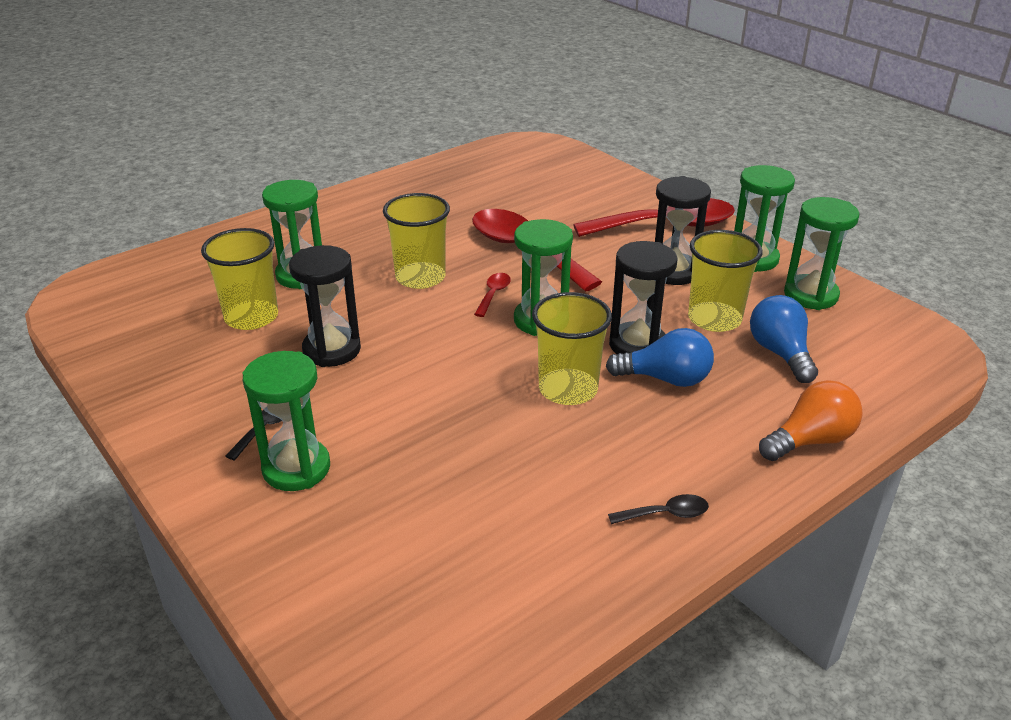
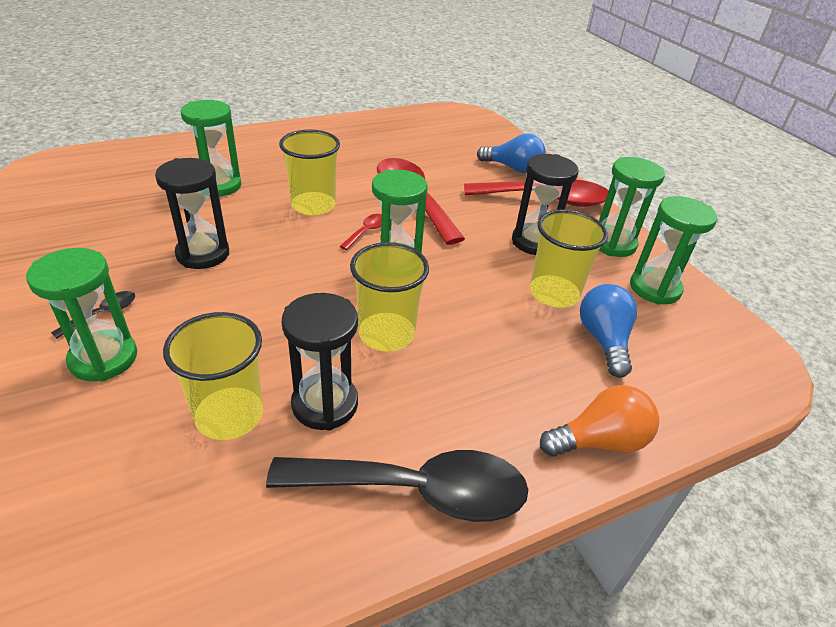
camera: 10 degrees right, 5 degrees up
yellow cup [201,228,278,330] -> yellow cup moved to [163,312,263,440]
blue light bulb [606,328,714,387] -> blue light bulb moved to [477,134,546,173]
black spoon [608,494,709,524] -> black spoon [266,450,528,522], size x2.43
black hourglass [609,241,677,354] -> black hourglass moved to [282,293,358,431]

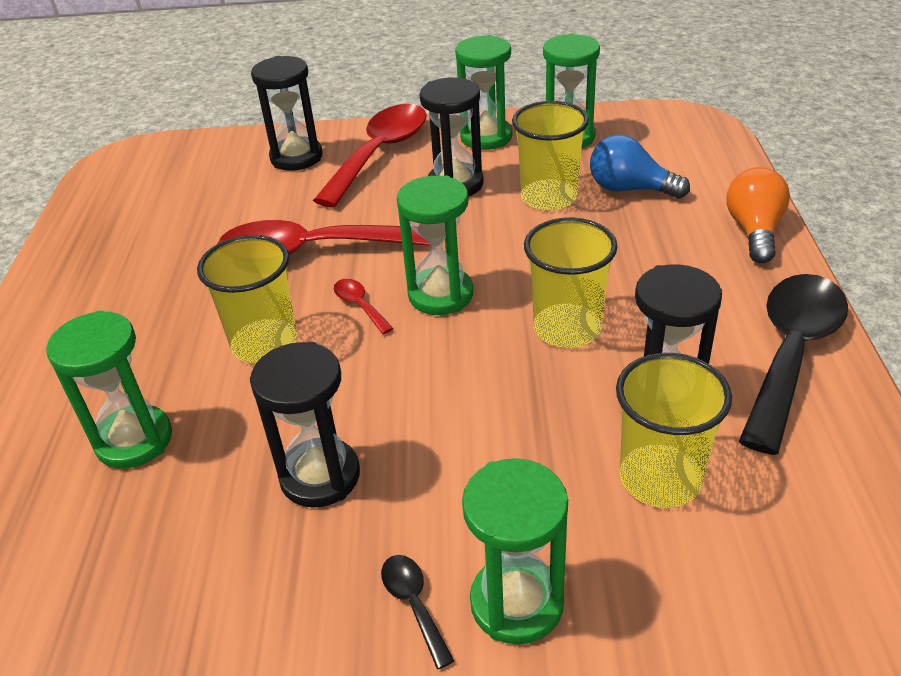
camera: 60 degrees left, 0 degrees up
blue light bulb [477,134,546,173] -> black hourglass [251,56,322,171]

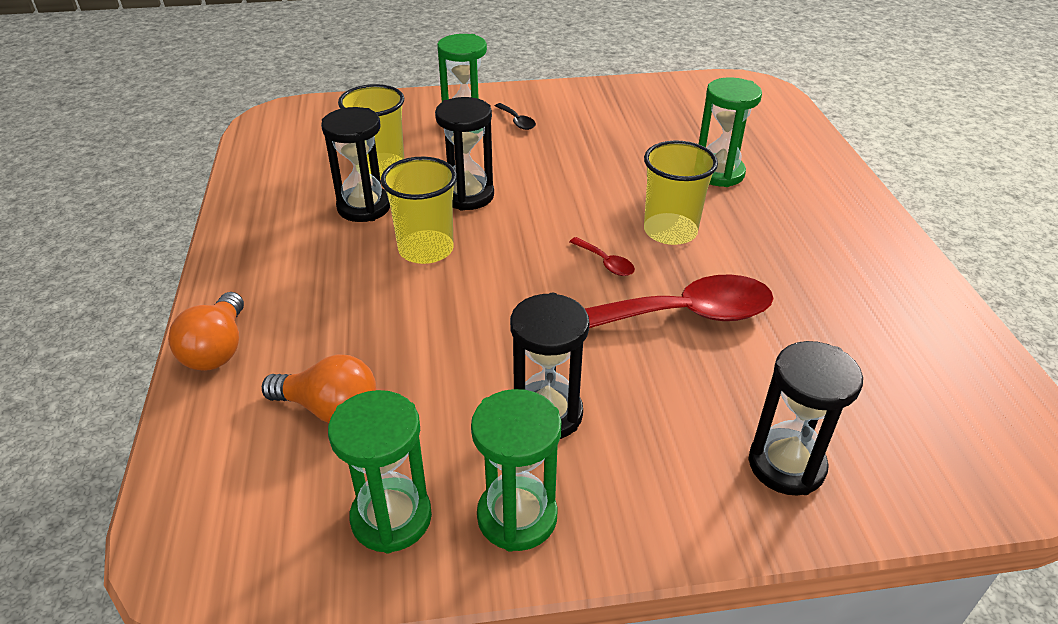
camera: 170 degrees right, 0 degrees up
black hourglass [250,342,360,508] -> black hourglass moved to [435,97,494,211]
red spoon [313,104,427,207] -> none
green hourglass [397,175,473,315] -> none
yellow cup [512,101,589,210] -> none
blue light bulb [590,134,690,198] -> orange light bulb [262,354,376,423]
black spoon [739,274,848,455] -> none

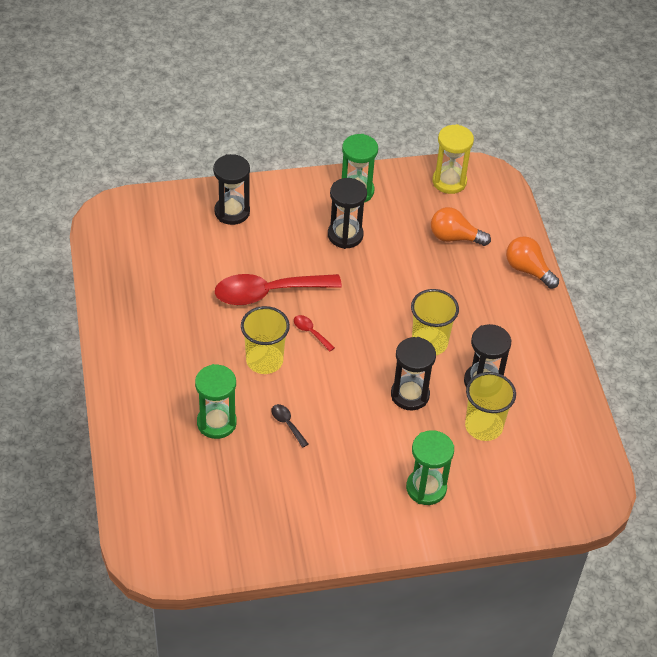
camera: 175 degrees right, 10 degrees up
orange light bulb [168,292,244,371] -> orange light bulb turned 45 degrees counterclockwise [506,236,559,289]
green hourglass [328,390,432,554] -> none
black spoon [495,103,536,130] -> black spoon moved to [271,404,308,448]
none -> yellow hourglass [432,124,474,194]

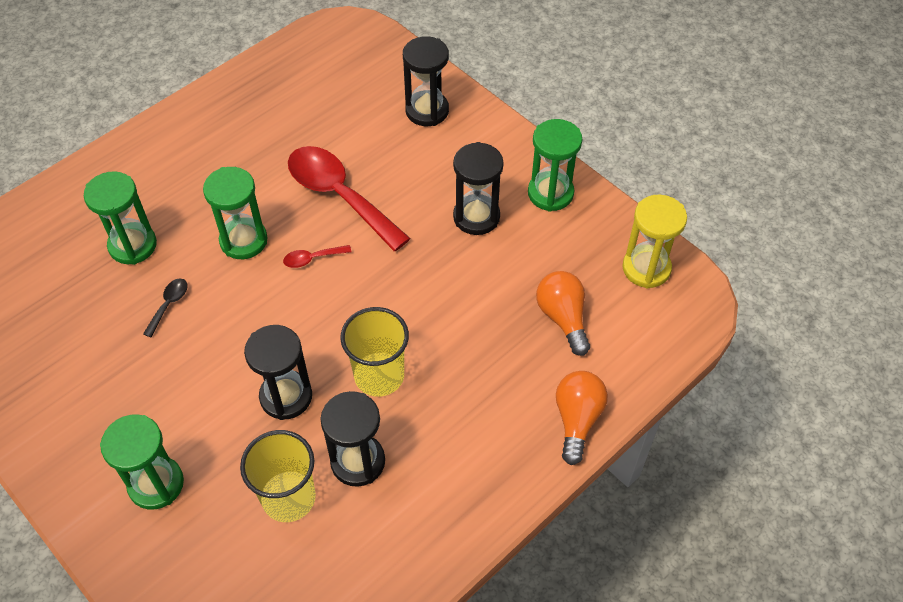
camera: 60 degrees right, 5 degrees up
yellow cup [241,306,290,374] -> green hourglass [203,167,268,259]
red spoon [294,315,335,352] -> red spoon turned 120 degrees counterclockwise [283,245,351,268]

